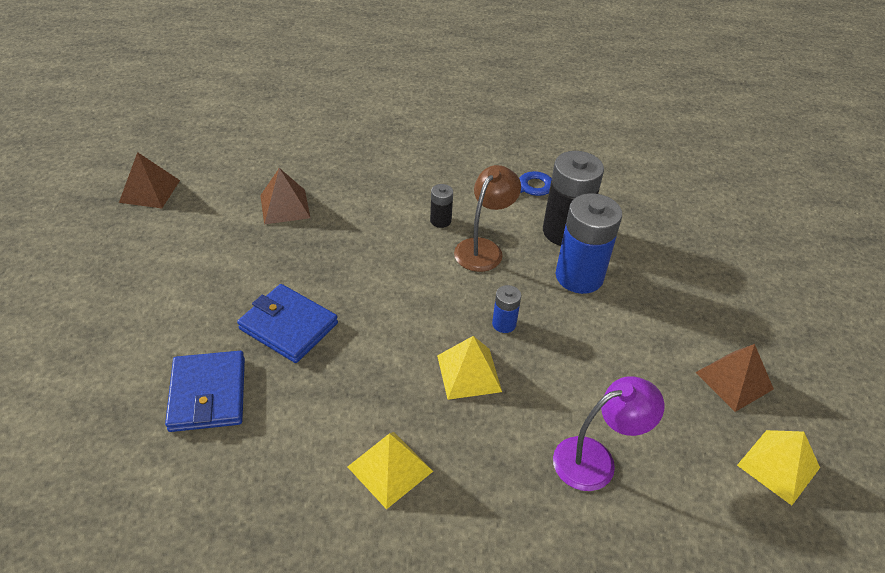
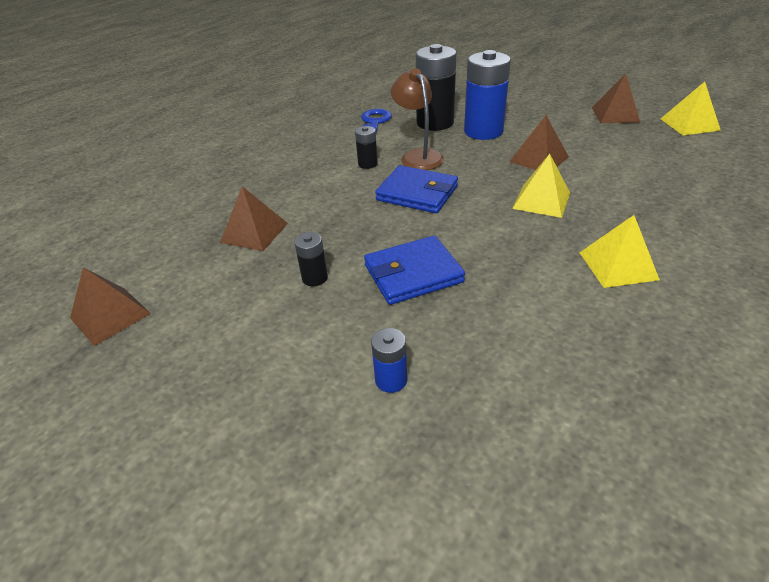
camera: 50 degrees left, 5 degrees down
blue wallet [165,351,245,432] -> blue wallet moved to [375,165,458,213]
blue battery [492,285,521,333] -> blue battery moved to [371,328,407,393]
purple lamp [553,376,664,491] -> none
none -> black battery [294,232,328,286]
none -> brown pyramid [509,115,569,170]

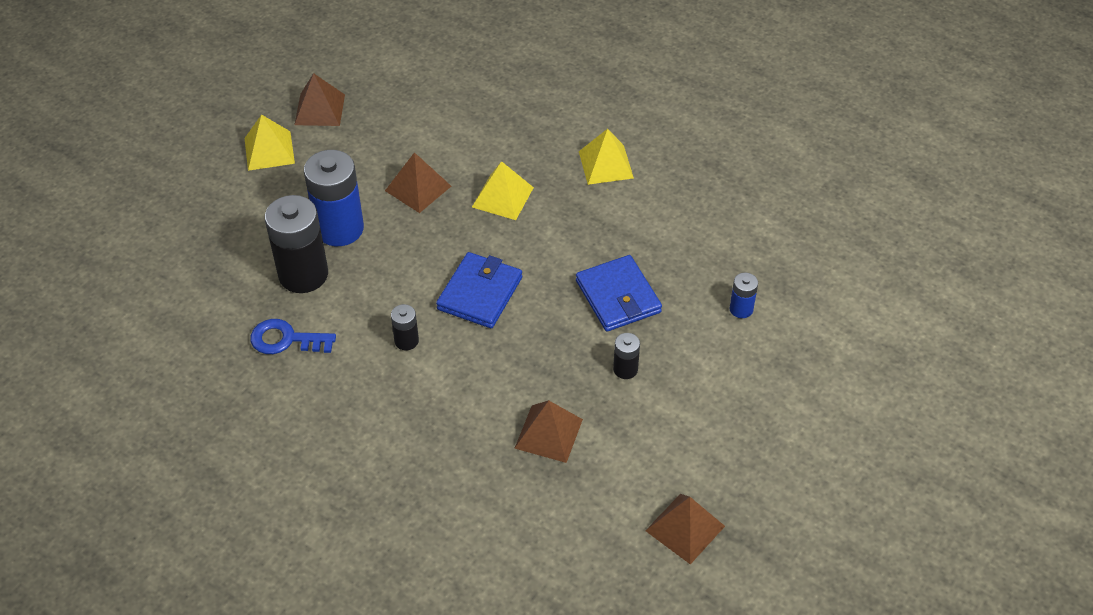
camera: 95 degrees left, 10 degrees up
brown lamp [391,68,444,170] -> none
yellow pyramid [661,82,721,135] -> yellow pyramid moved to [244,114,295,171]

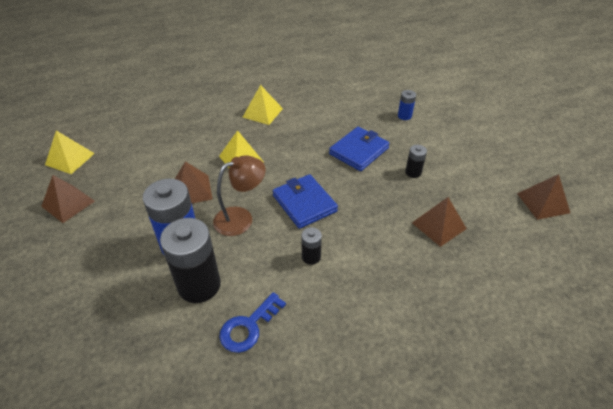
camera: 55 degrees left, 5 degrees down
yellow pyramid [244,114,295,171] -> yellow pyramid moved to [45,130,95,174]
blue wallet [576,255,662,331] -> blue wallet turned 60 degrees counterclockwise [329,126,390,171]
none -> brown lamp [213,155,266,236]

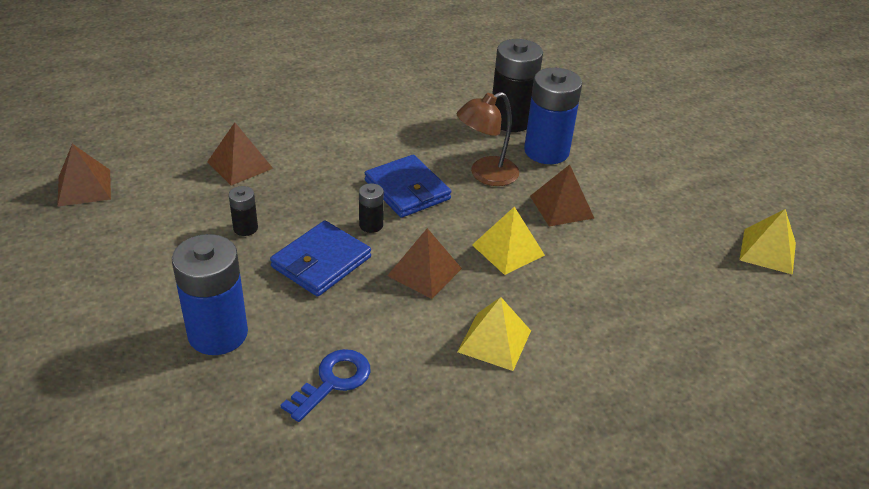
camera: 175 degrees right, 5 degrees down
brown pyramid [41,175,95,223] -> brown pyramid moved to [387,228,462,299]
blue key [219,292,286,353] -> blue key moved to [281,349,371,422]
black battery [301,227,322,265] -> black battery moved to [359,183,384,233]
blue battery [398,90,416,120] -> blue battery [172,234,248,355], size x2.12

